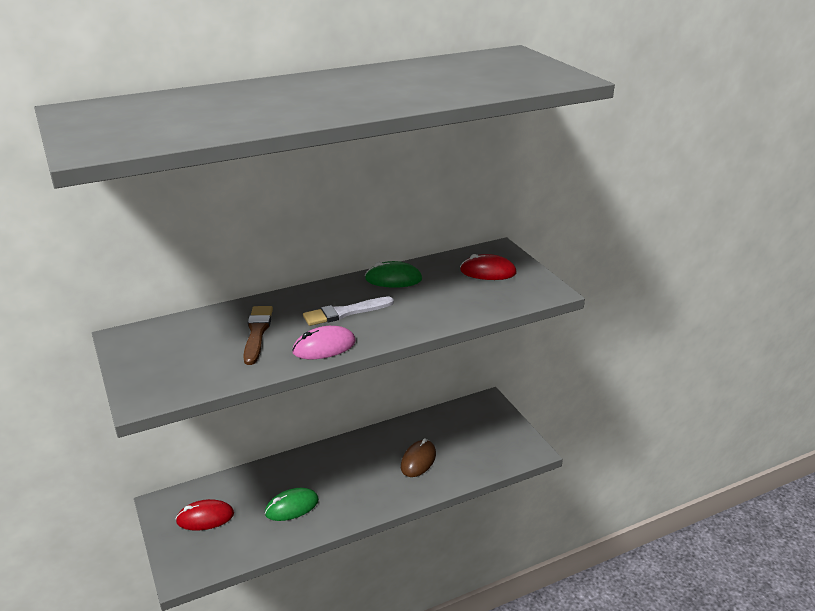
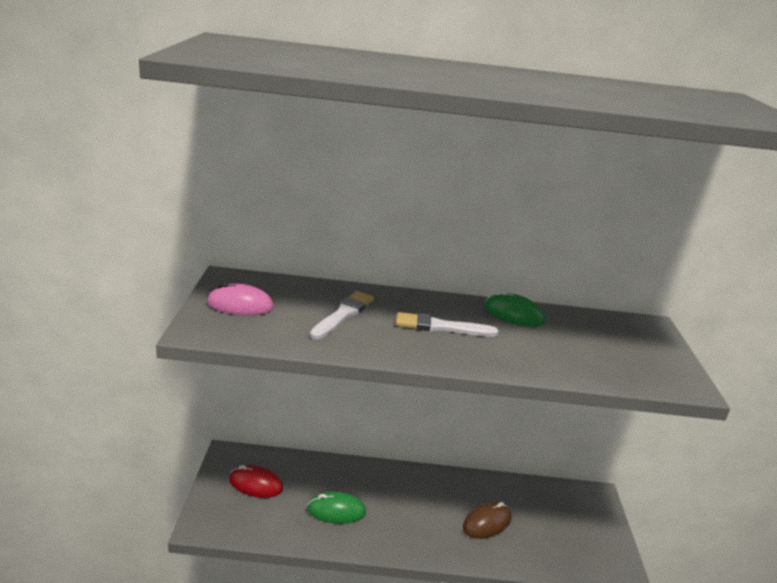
camera: 25 degrees right, 5 degrees down
brown brush [243,306,273,365] -> white brush [310,291,374,340]
pink mouse [292,326,356,359] -> pink mouse moved to [207,282,274,315]
red mouse [460,254,517,280] -> none

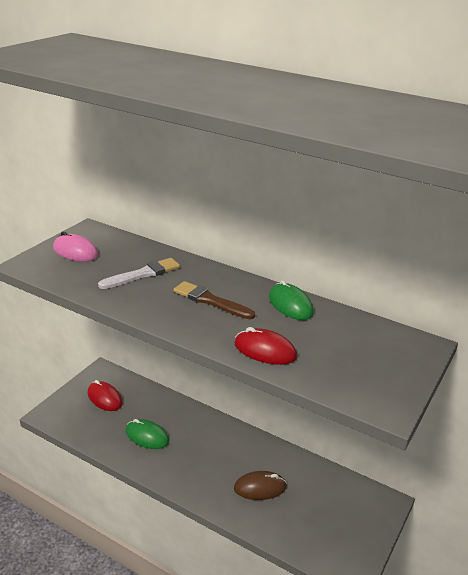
camera: 30 degrees right, 5 degrees up
white brush [396,312,499,337] -> brown brush [173,281,255,319]
none -> red mouse [234,327,297,365]

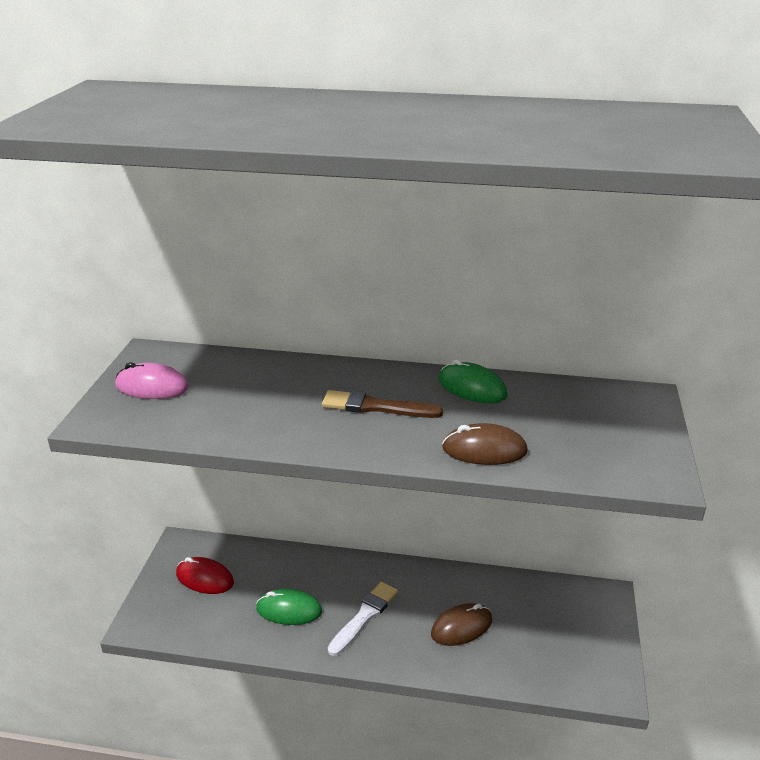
camera: 20 degrees left, 0 degrees up
white brush [98,258,180,289] -> white brush moved to [328,582,398,656]
red mouse [234,327,297,365] -> brown mouse [442,423,528,465]

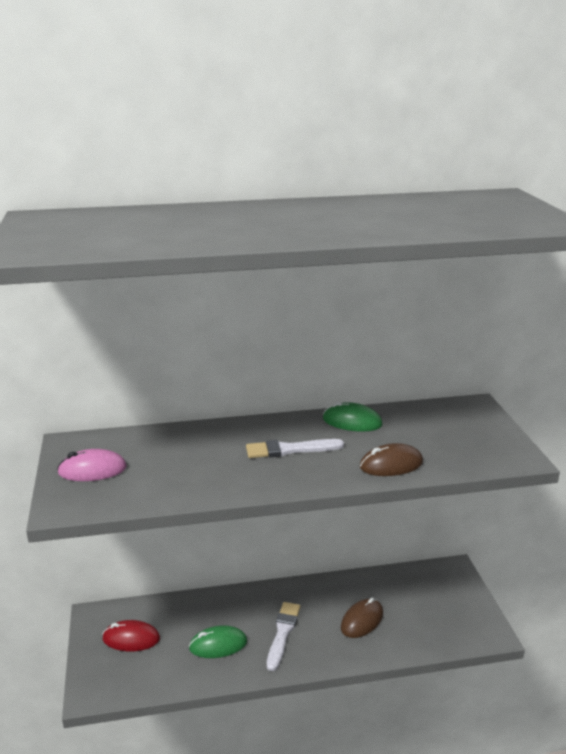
camera: 20 degrees left, 5 degrees down
brown brush [322,390,443,418] -> white brush [246,439,344,458]

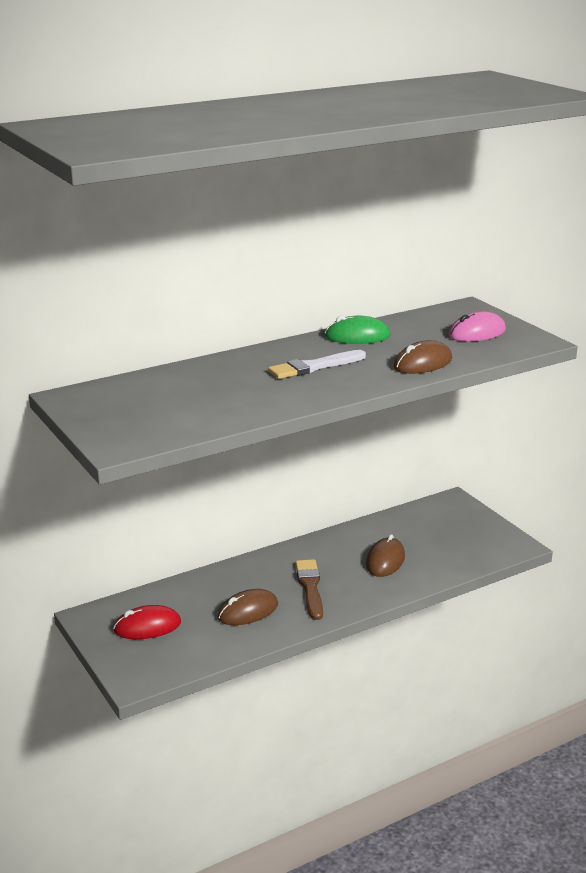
camera: 20 degrees left, 0 degrees up
pink mouse [57,449,127,481] -> pink mouse moved to [448,312,506,341]
green mouse [189,625,247,658] -> brown mouse [217,589,278,625]
white brush [267,602,300,671] -> brown brush [295,559,323,620]

